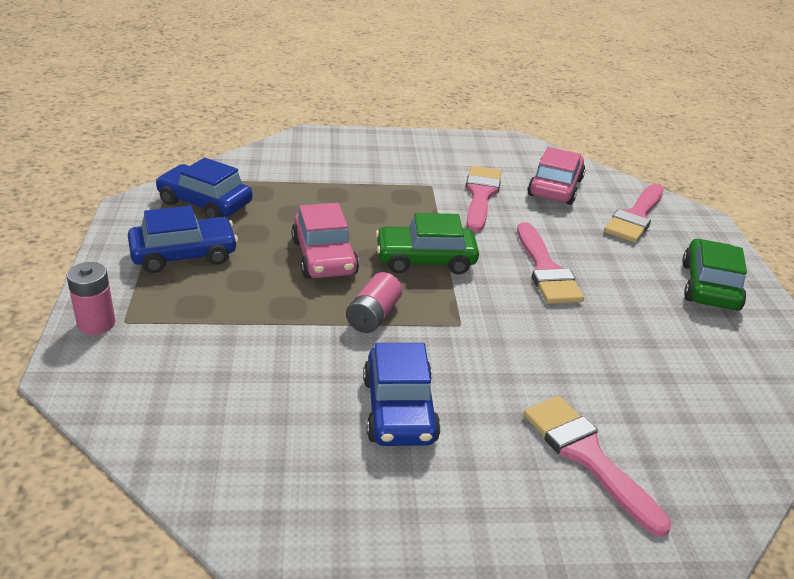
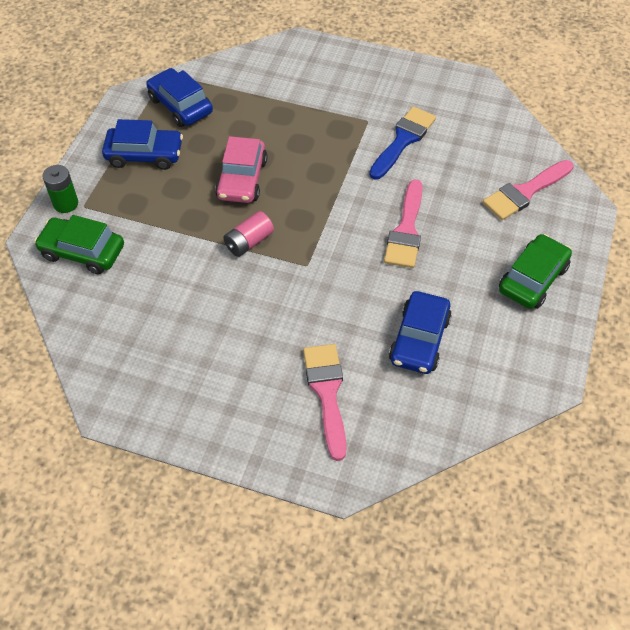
camera: 25 degrees right, 20 degrees up
pink battery [67,262,115,335] -> green battery [43,165,78,213]
blue car [363,343,441,446] -> blue car moved to [389,291,452,374]
green car [375,213,479,274] -> green car moved to [34,215,124,275]
pink brush [466,166,501,232] -> blue brush [369,106,436,180]
pink car [527,147,585,205] -> none

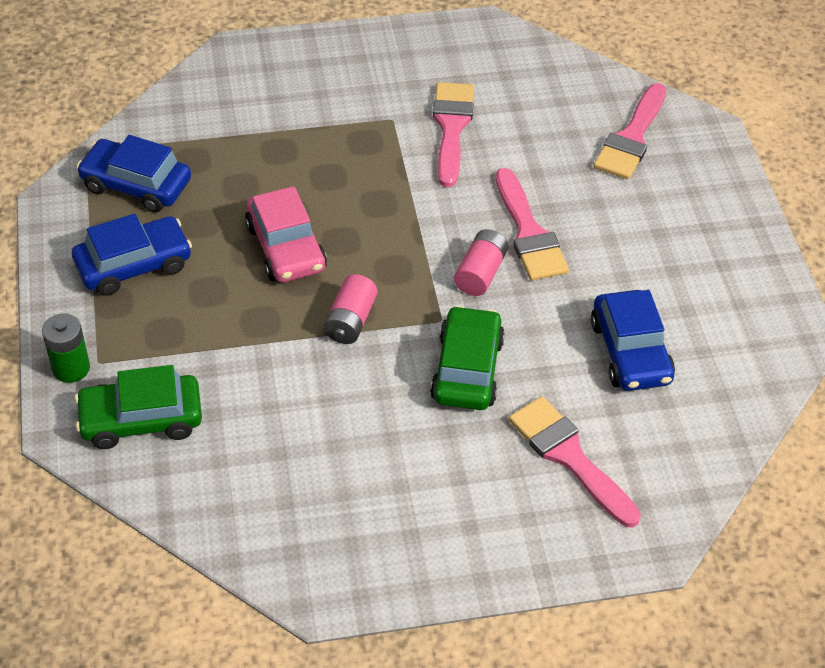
camera: 30 degrees left, 5 degrees down
blue brush [369,106,436,180] -> pink brush [433,82,474,187]
green car [499,234,572,309] -> green car moved to [430,305,505,410]
none -> pink battery [454,229,508,296]

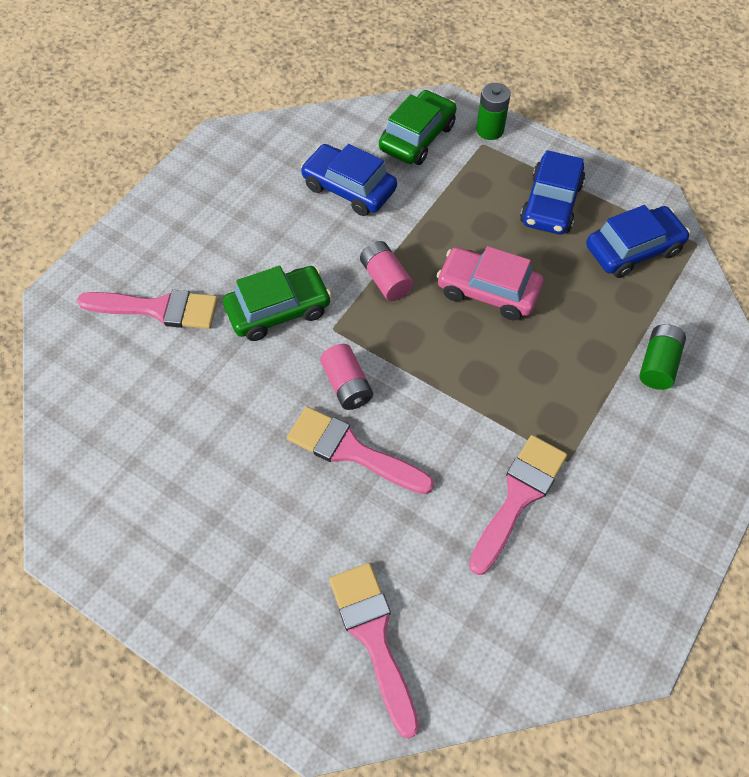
camera: 135 degrees right, 10 degrees up
green car [430,305,505,410] -> green car turned 75 degrees counterclockwise [223,266,332,341]
pink brush [433,82,474,187] -> pink brush turned 105 degrees counterclockwise [469,435,567,575]
blue car [591,290,675,391] -> blue car moved to [301,144,397,216]
none -> green battery [639,324,686,390]

